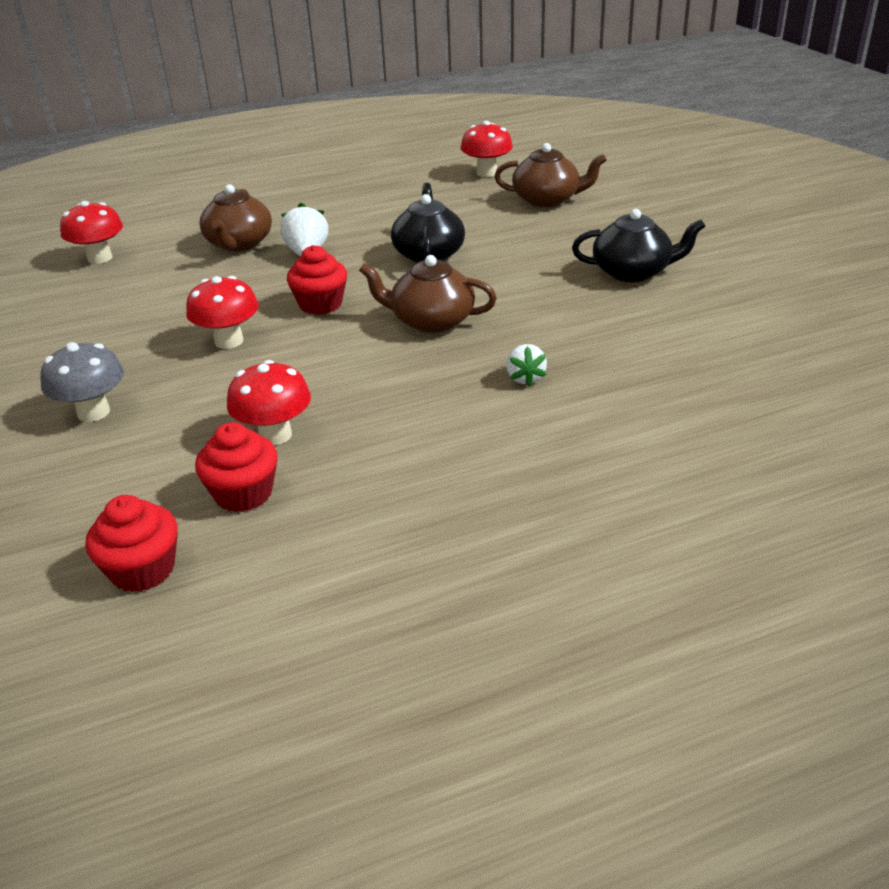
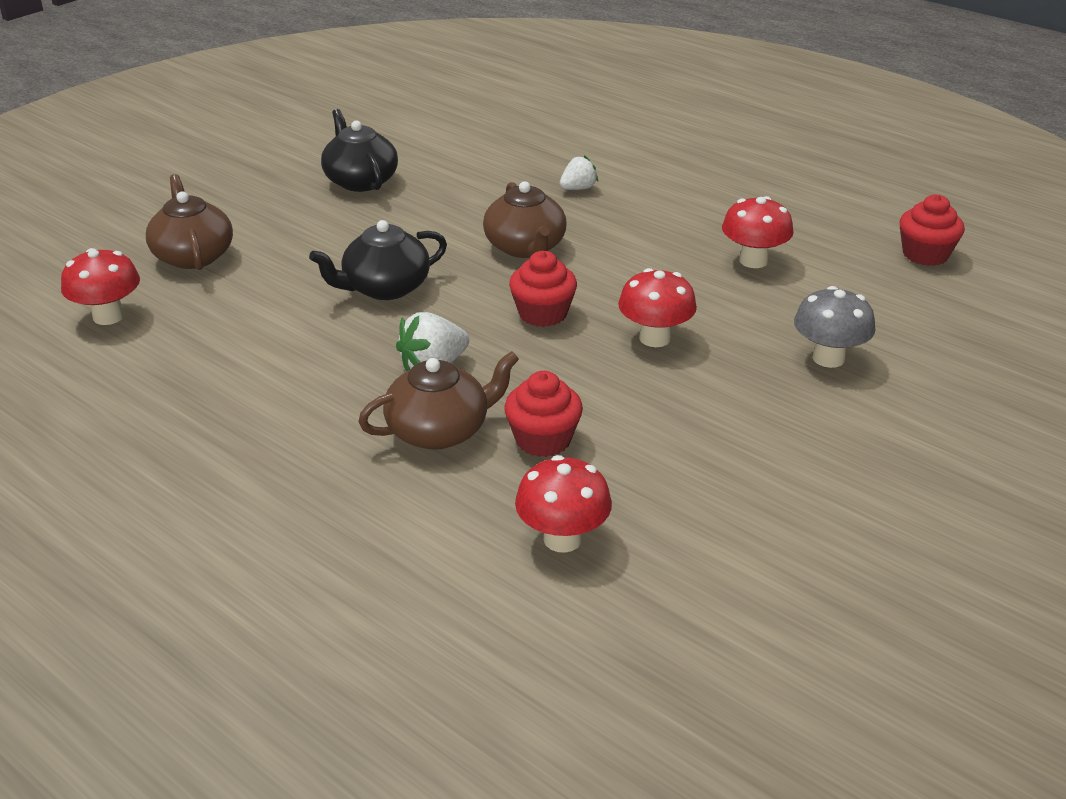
camera: 120 degrees left, 0 degrees up
red cupcake [195,422,278,512] -> red cupcake moved to [504,371,583,457]

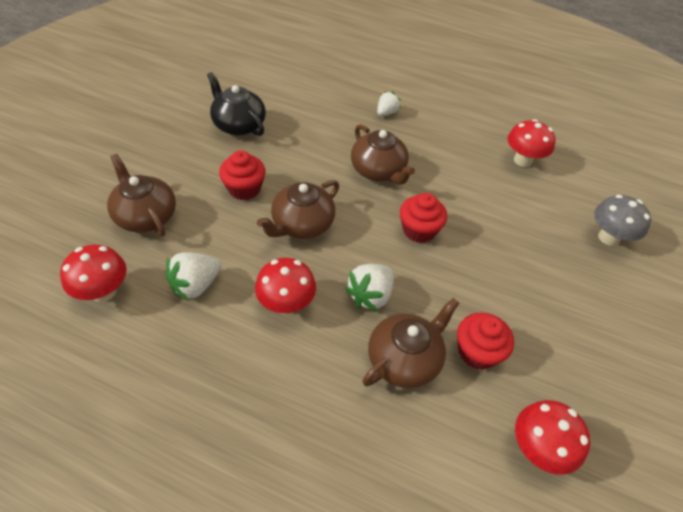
camera: 20 degrees left, 15 degrees up
black teapot [309,220,447,300] -> brown teapot [257,180,339,239]
red mushroom [618,268,697,347] -> red mushroom moved to [255,258,316,314]
red cupcake [899,194,965,266] -> red cupcake moved to [219,150,265,200]
none -> white strawberry [166,252,221,301]

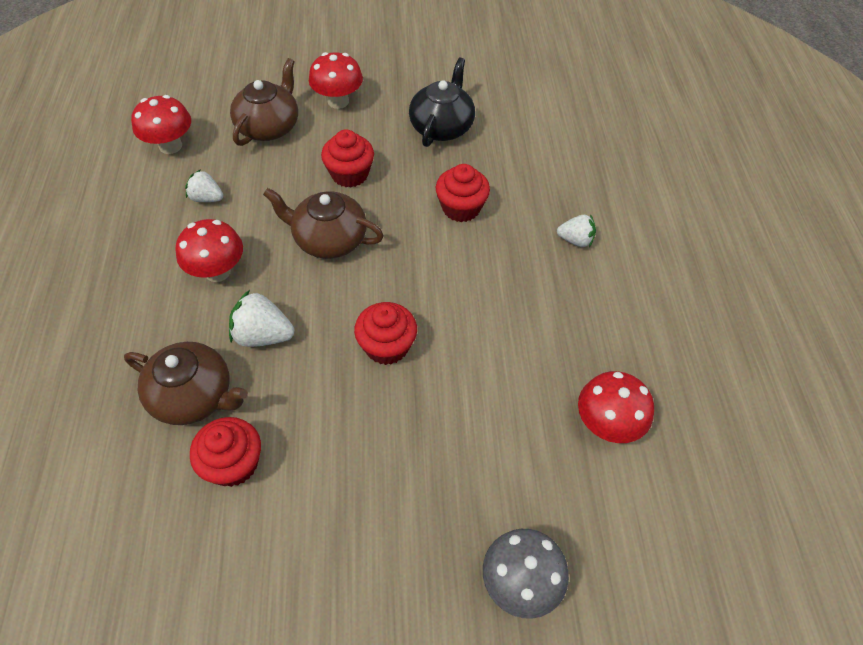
camera: 65 degrees right, 5 degrees up
white strawberry [166,252,221,301] -> white strawberry [185,169,223,202], size x0.66
brown teapot [351,124,415,185] -> none
red mushroom [515,400,591,475] -> red mushroom moved to [309,52,363,109]
none -> red cupcake [436,164,490,222]

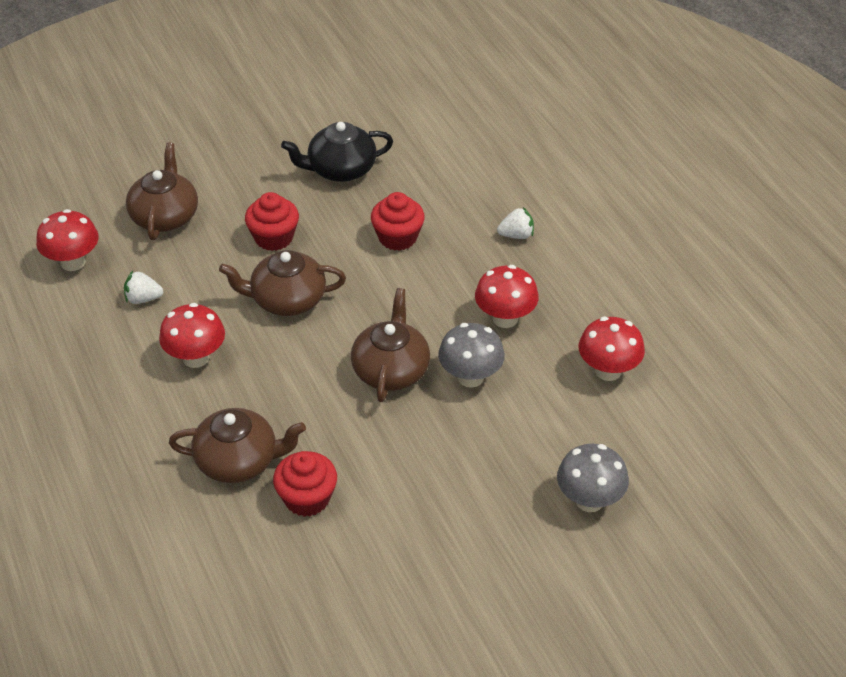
camera: 20 degrees left, 10 degrees down
white strawberry [229,290,294,347] -> none
red mushroom [309,52,363,109] -> red mushroom moved to [475,265,539,328]
red cupcake [354,302,417,365] -> brown teapot [351,288,430,402]
black teapot [409,57,475,147] -> black teapot turned 105 degrees counterclockwise [281,122,393,182]
none -> grey mushroom [438,323,505,388]

